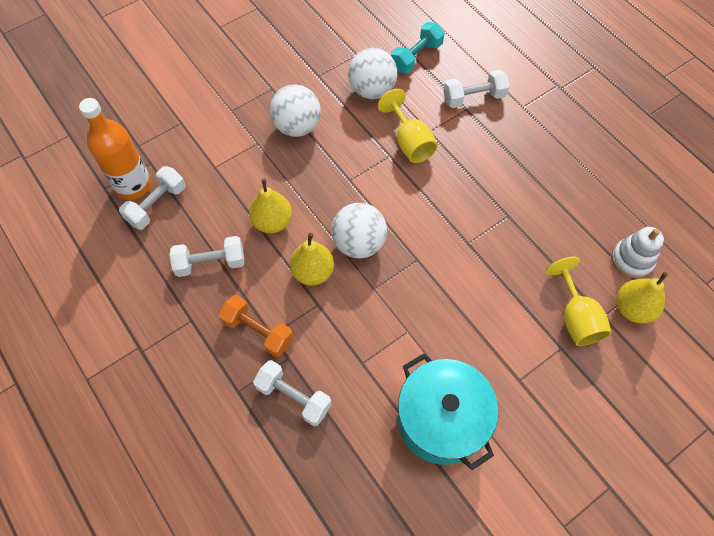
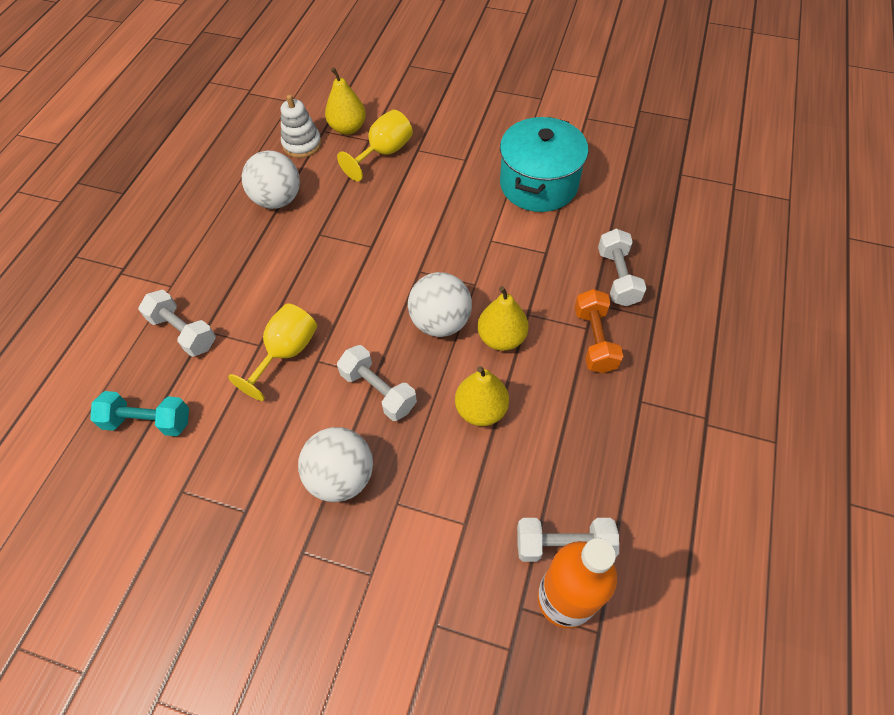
camera: 125 degrees left, 5 degrees down
white dumbbell [169,236,244,277] -> white dumbbell moved to [337,345,417,421]
white ball [348,48,397,99] -> white ball moved to [242,151,300,209]

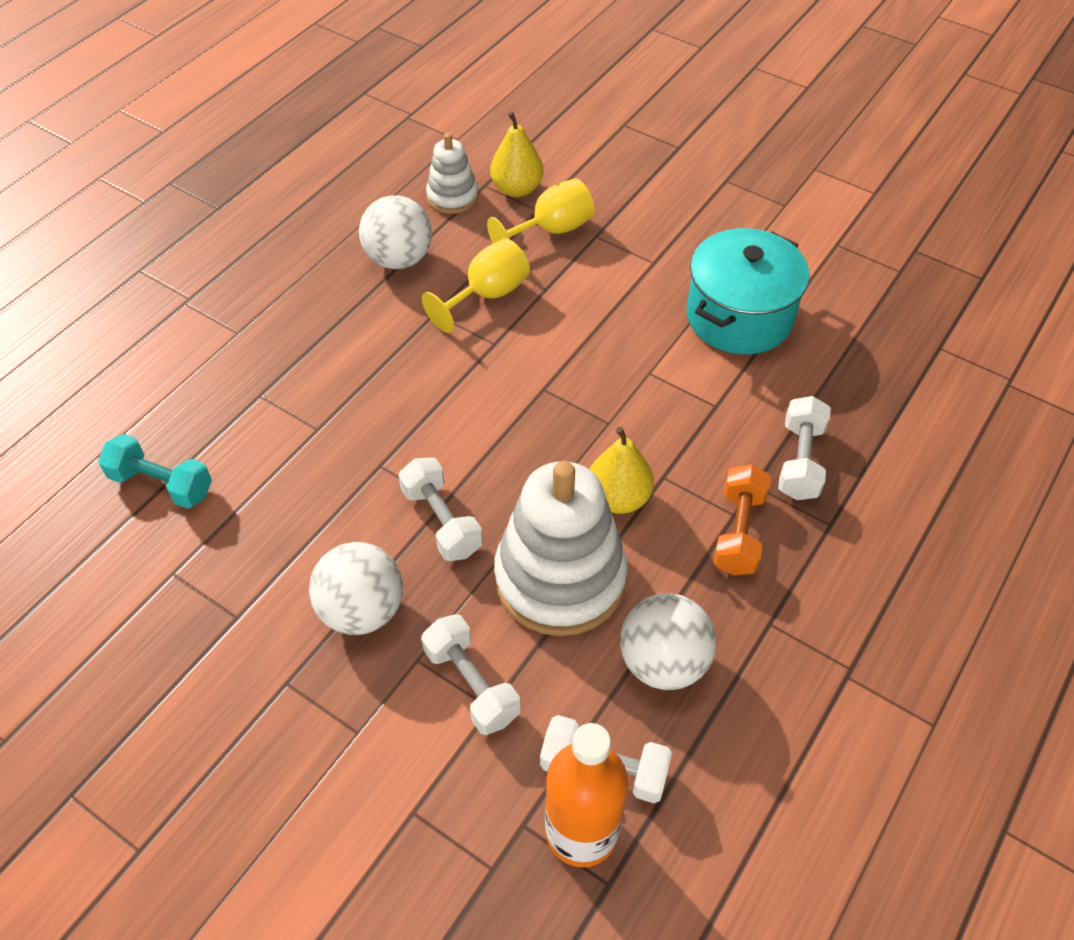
camera: 15 degrees right, 5 degrees down
white dumbbell [138,290,216,357] -> white dumbbell moved to [421,614,520,735]
yellow goblet [228,303,317,401] -> yellow goblet moved to [422,238,530,333]
white ball [408,272,472,337] -> white ball moved to [620,593,716,690]
yellow pear [455,366,509,426] -> white stacking toy [494,461,628,636]

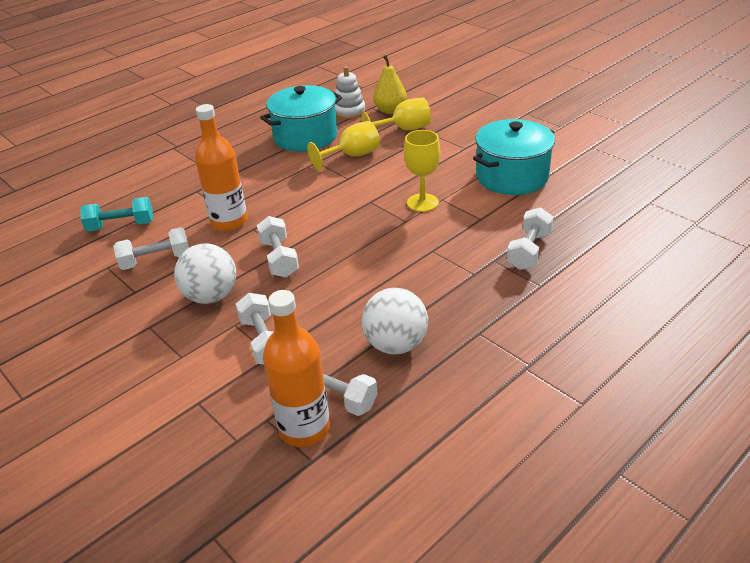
camera: 15 degrees right, 15 degrees down
turquoise dumbbell [98,434,212,509] -> turquoise dumbbell turned 45 degrees counterclockwise [80,197,153,231]
white ball [359,195,432,269] -> turquoise pot [260,85,342,152]
white stacking toy [494,461,628,636] -> none
yellow pear [589,426,654,514] -> none
orange dumbbell [713,464,771,575] -> none
none -> white dumbbell [113,227,189,270]
none -> orange bottle [195,104,248,231]
none -> yellow goblet [404,130,440,212]

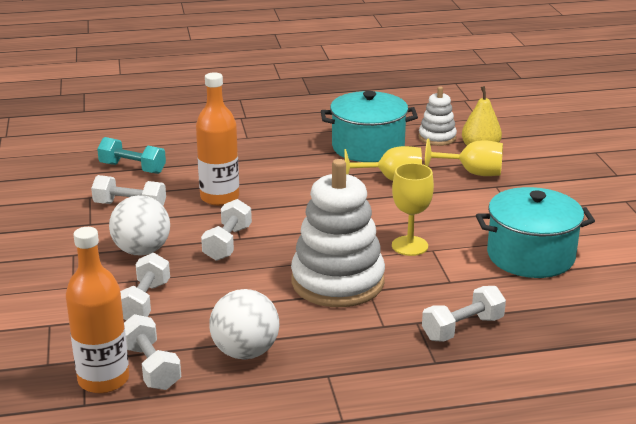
camera: 30 degrees right, 10 degrees down
none -> white stacking toy [291,159,385,307]

